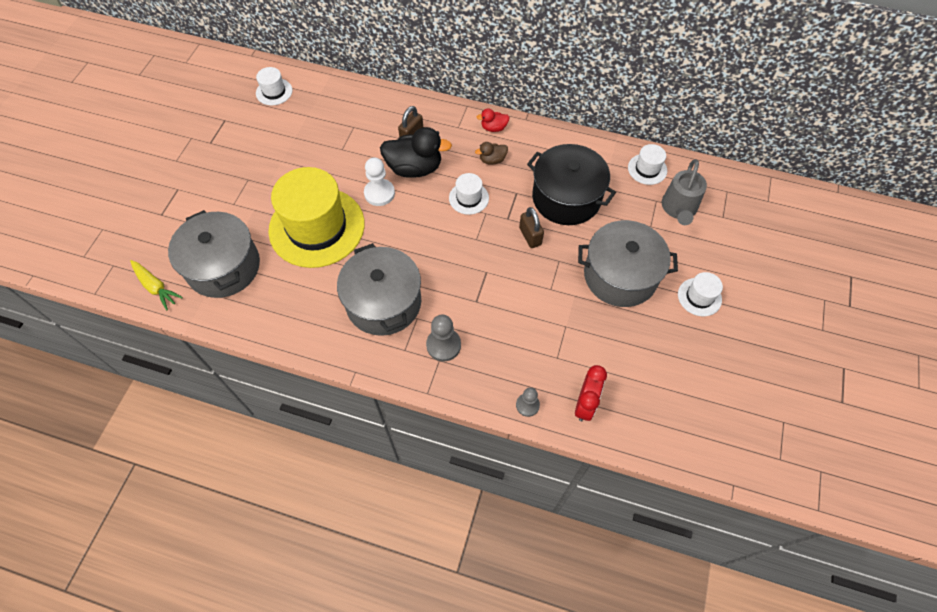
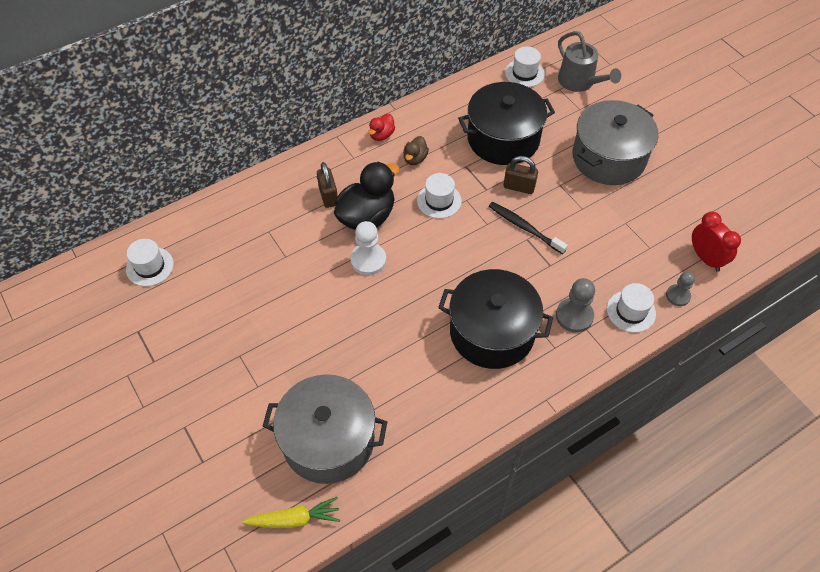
camera: 50 degrees left, 5 degrees down
yellow hat [268,167,364,268] -> none
grey pot [337,243,421,336] -> black pot [438,269,553,369]
white hat [678,272,723,316] -> white hat moved to [607,283,656,333]
none -> black toothbrush [489,202,568,254]

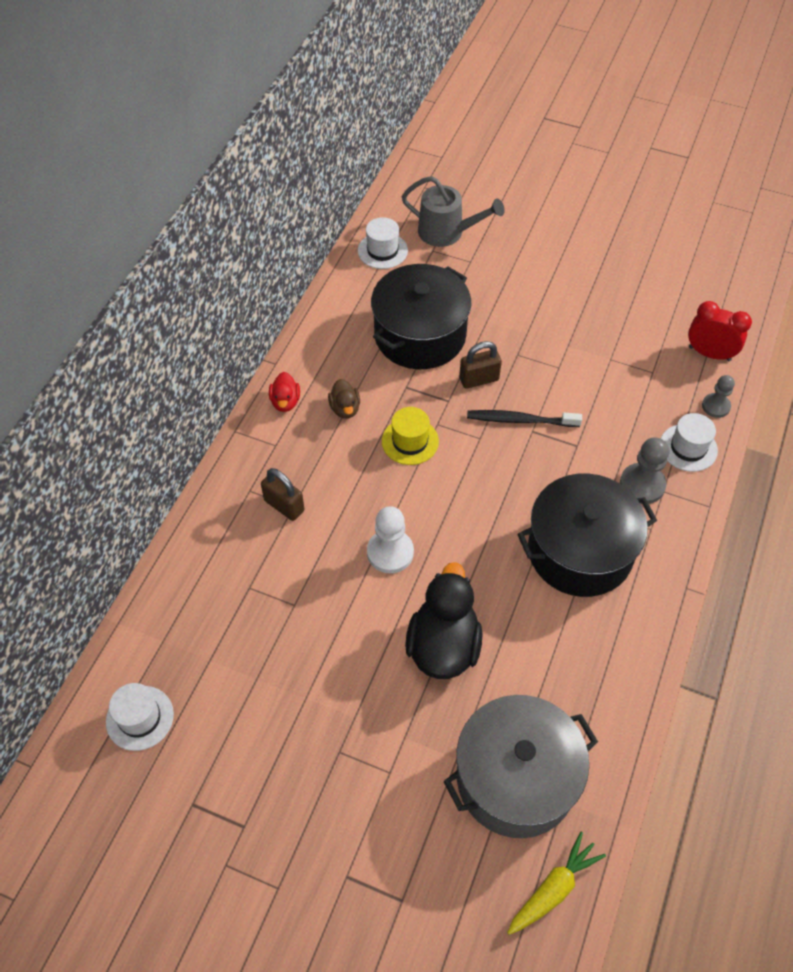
camera: 35 degrees left, 0 degrees up
black duck [334,162,400,230] -> black duck moved to [405,562,483,679]
white hat [417,173,462,219] -> yellow hat [382,407,439,465]
grey pot [572,100,658,185] -> none

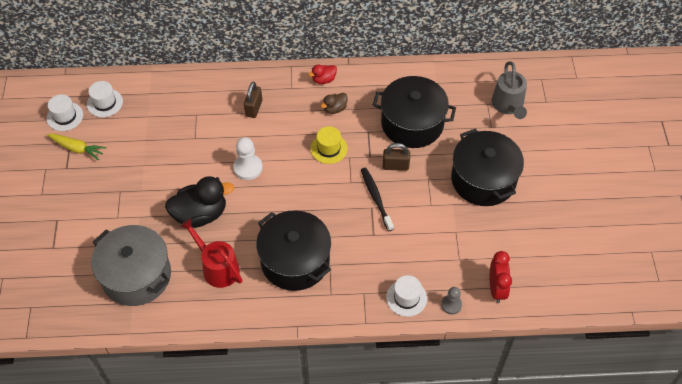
camera: 65 degrees right, 0 degrees up
white hat [358,217,408,269] -> white hat moved to [47,94,83,131]
brown padlock [459,341,502,389] -> brown padlock turned 45 degrees counterclockwise [383,143,410,171]
yellow carrot [507,832,606,935] -> yellow carrot moved to [47,134,107,161]
grey pawn [620,438,669,504] -> none
none -> red watering can [180,218,242,288]
none -> black pot [451,129,524,206]

